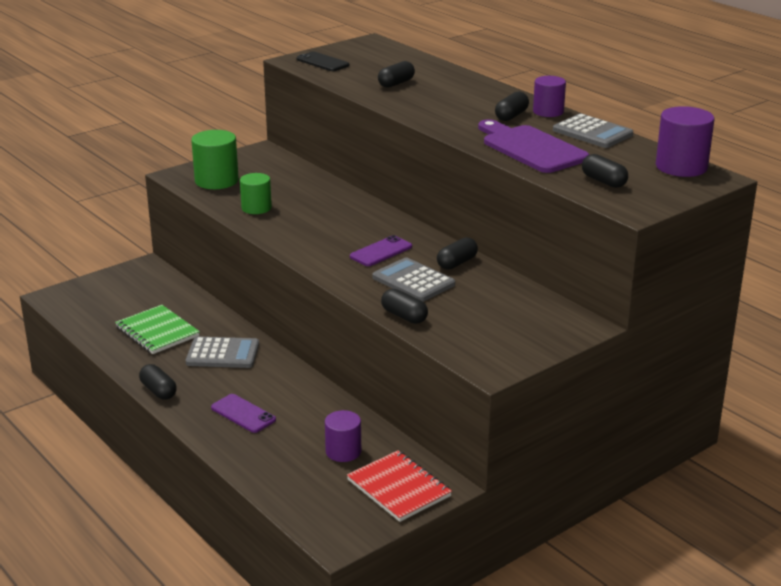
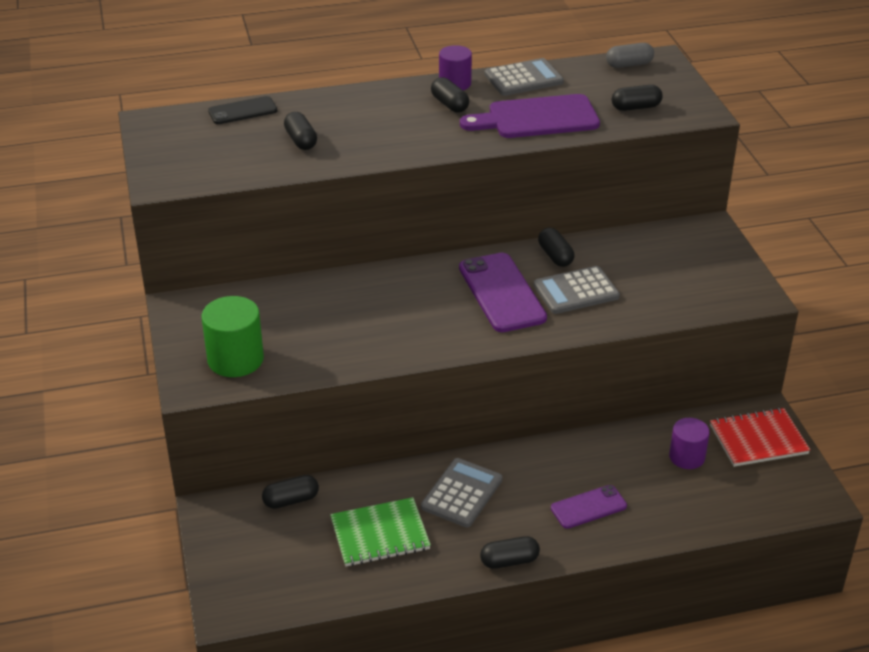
camera: 65 degrees left, 10 degrees up
green cylinder [240,173,272,214] -> none
black phone [296,52,349,71] -> black phone moved to [208,96,277,124]
purple phone [350,235,412,266] -> purple phone [459,253,547,332], size x1.71
black capsule [381,289,428,324] -> black capsule moved to [262,475,319,509]
purple cylinder [656,106,715,177] -> grey capsule [606,43,654,68]

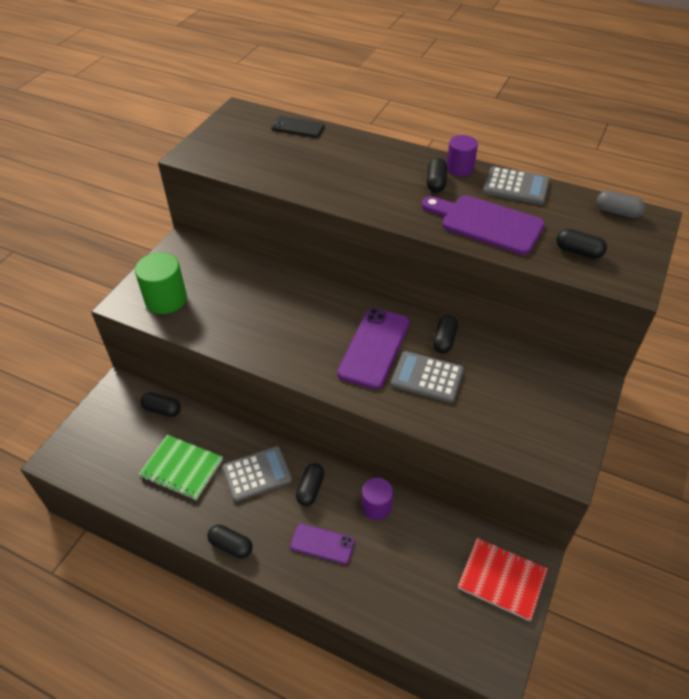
camera: 40 degrees right, 10 degrees up
black capsule [284,112,317,150] -> black capsule moved to [296,463,324,506]
purple cylinder [669,418,710,469] -> purple cylinder moved to [362,478,393,520]

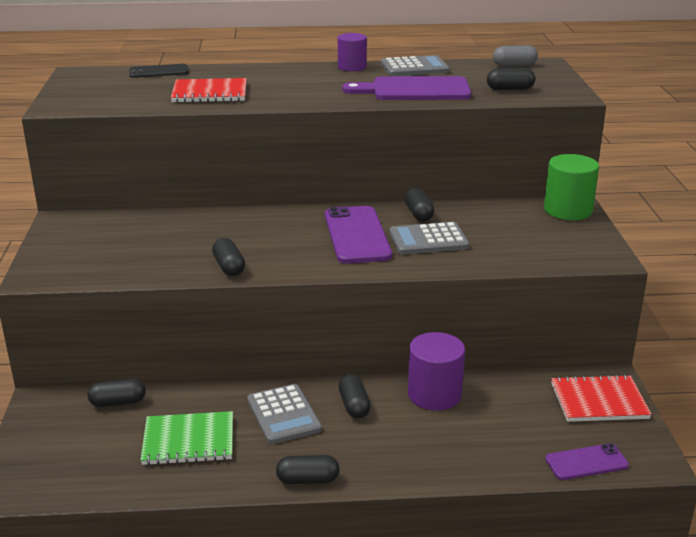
camera: 30 degrees left, 20 degrees down
green cylinder [135,252,187,314] -> green cylinder moved to [544,154,599,220]
grey calculator [222,446,292,502] -> grey calculator turned 120 degrees clockwise [247,384,322,444]
purple phone [290,523,355,564] -> purple phone moved to [545,443,629,480]
purple cylinder [362,478,393,520] -> purple cylinder [408,332,465,411], size x1.51
black capsule [427,158,447,193] -> black capsule moved to [212,238,245,276]
none -> red notebook [171,78,247,103]

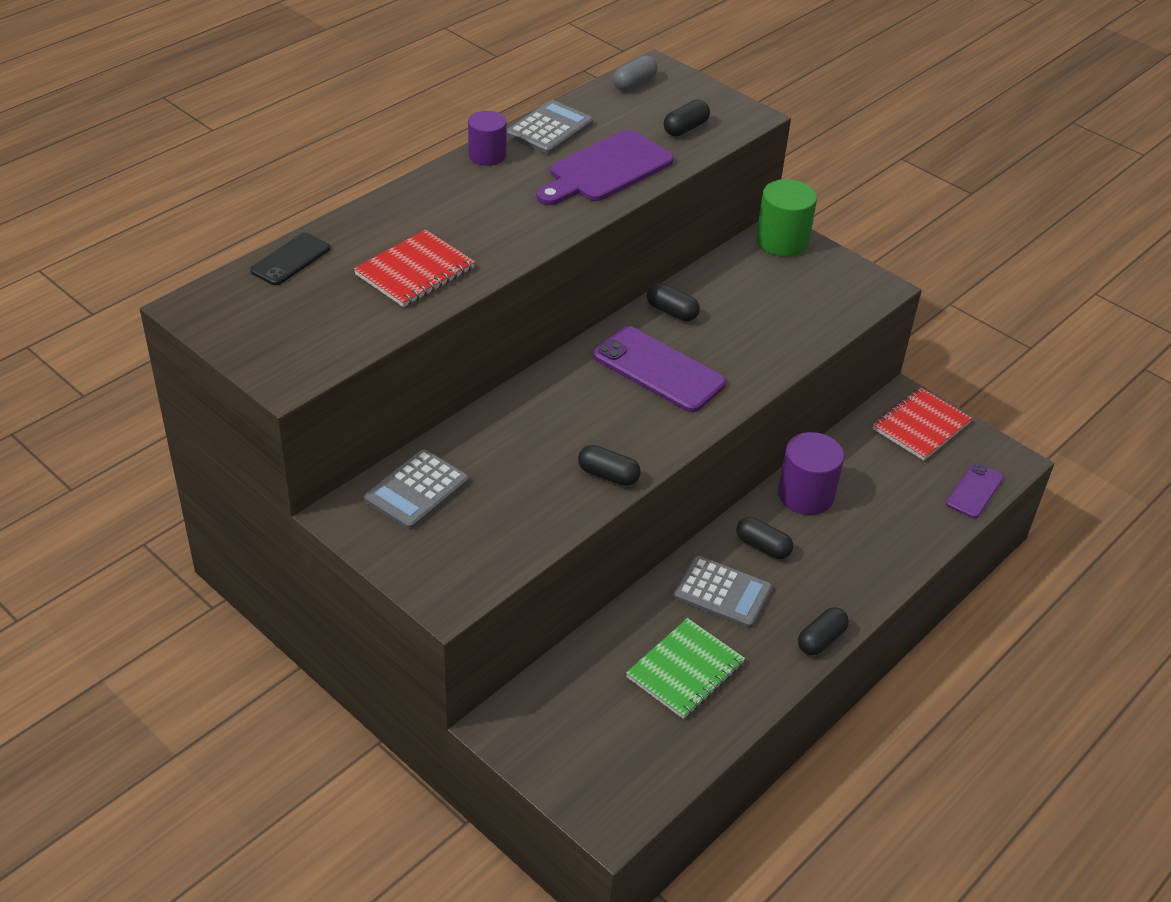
camera: 45 degrees left, 15 degrees up
black capsule [88,379,146,407] -> none
grey calculator [389,222,469,254] -> grey calculator moved to [364,449,469,530]

